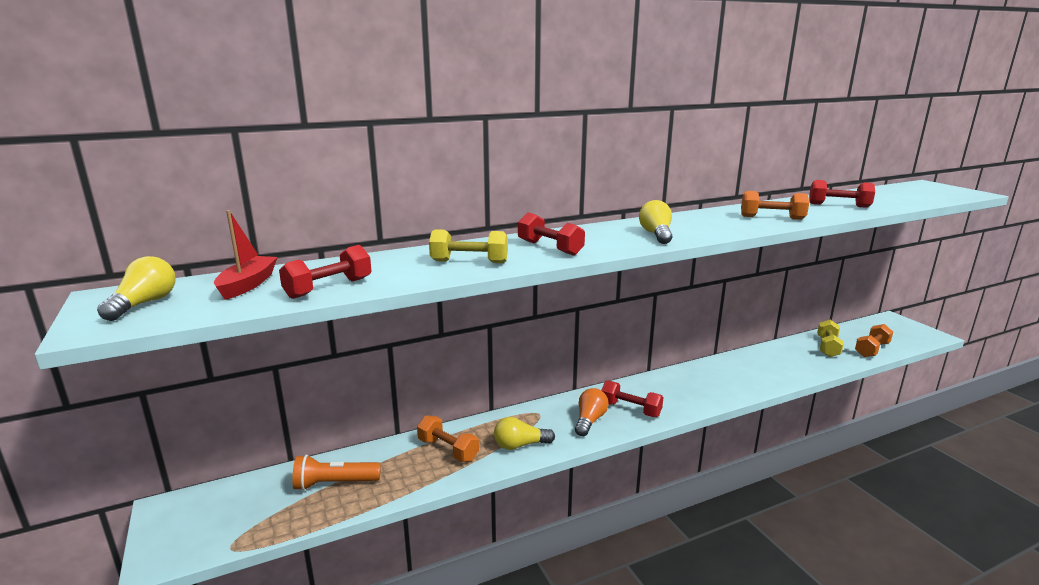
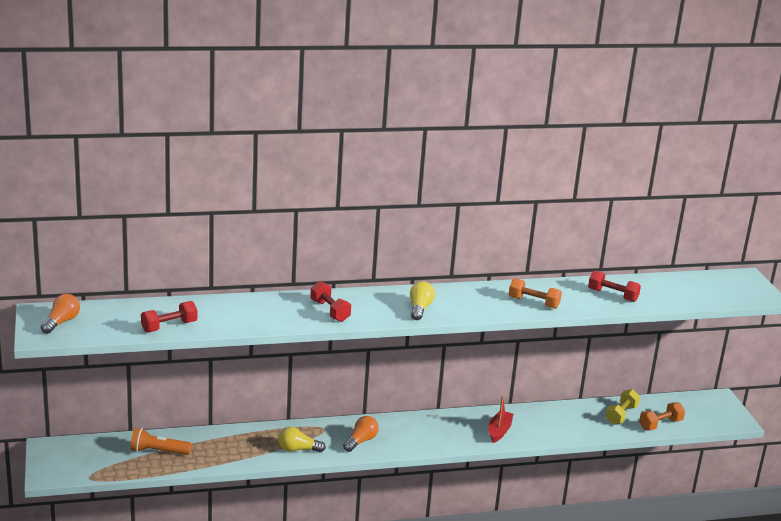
camera: 10 degrees right, 5 degrees up
yellow light bulb [97,256,175,321] -> orange light bulb [41,294,80,334]
red boat [214,210,278,300] -> red boat moved to [488,396,513,443]
orange dumbbell [417,415,479,462] -> none
yellow dumbbell [429,229,508,263] -> none
red dumbbell [601,380,663,417] -> none

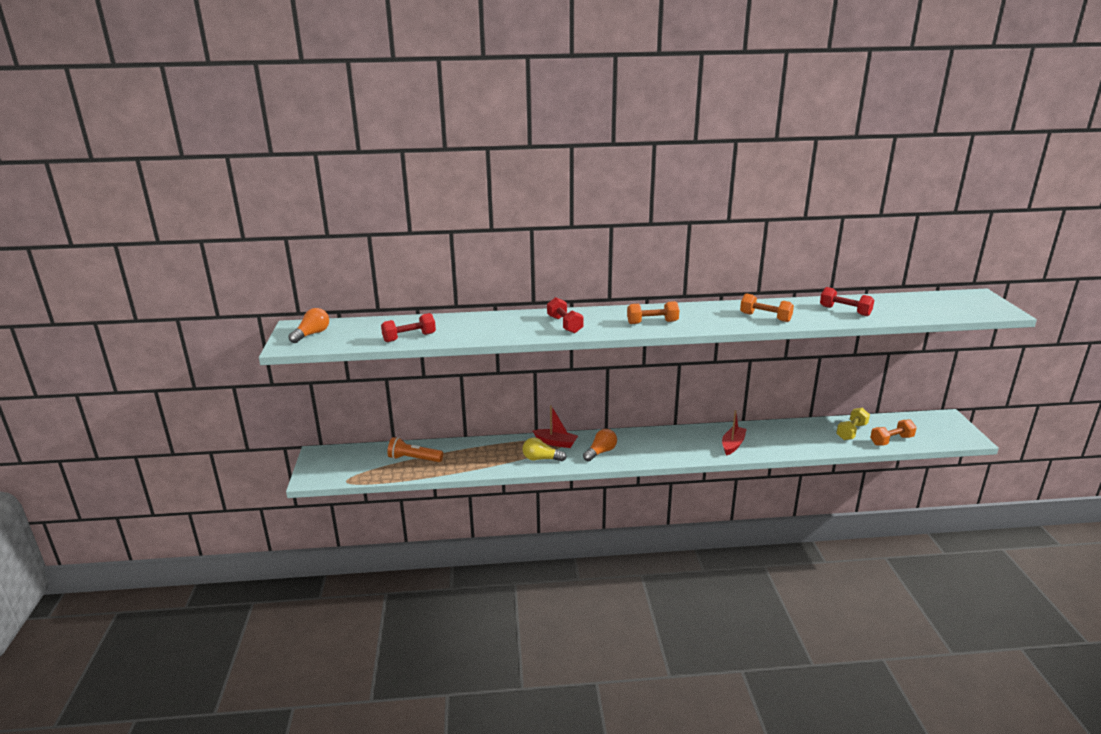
camera: 10 degrees right, 0 degrees up
yellow light bulb [410,281,435,320] -> orange dumbbell [627,301,679,324]
none -> red boat [533,405,578,448]

